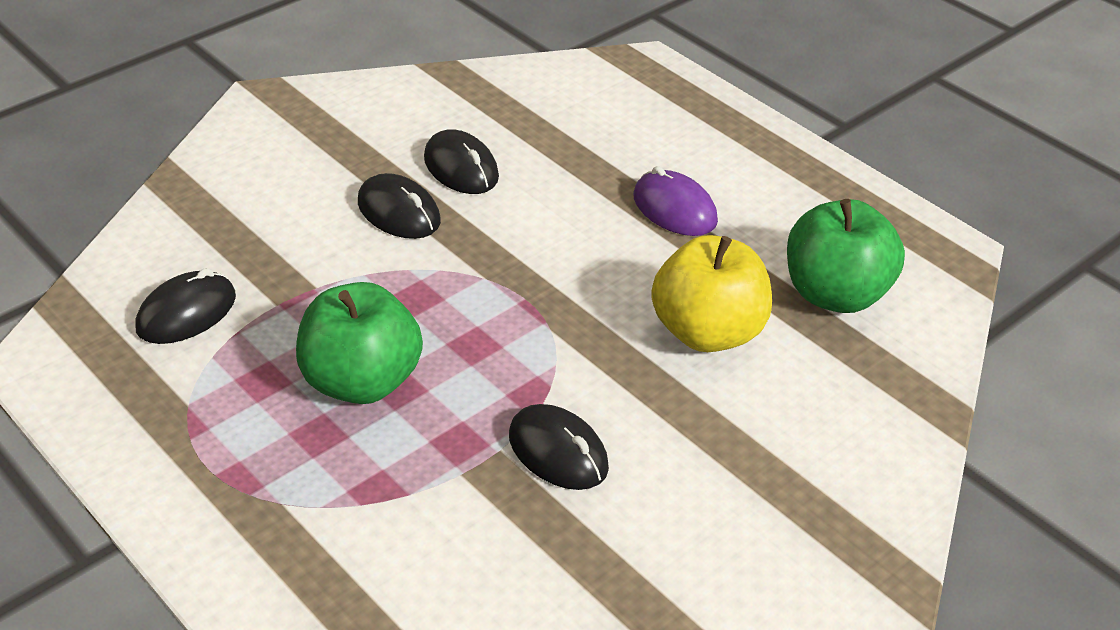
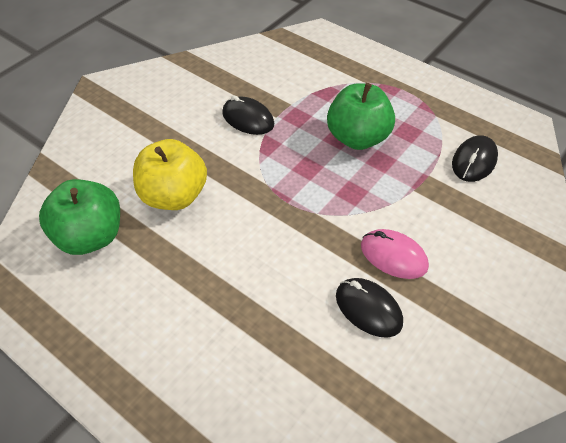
camera: 170 degrees right, 10 degrees up
black mouse [358,173,441,239] -> pink mouse [361,229,429,279]
purple mouse [633,166,718,236] -> none

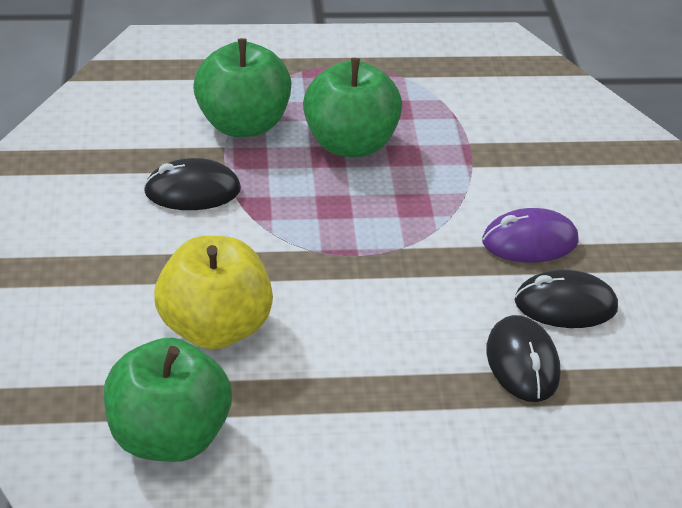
camera: 45 degrees left, 10 degrees down
pink mouse [361,229,429,279] -> purple mouse [482,208,579,263]
black mouse [452,135,498,182] -> black mouse moved to [486,315,560,402]
none -> green apple [193,38,292,137]

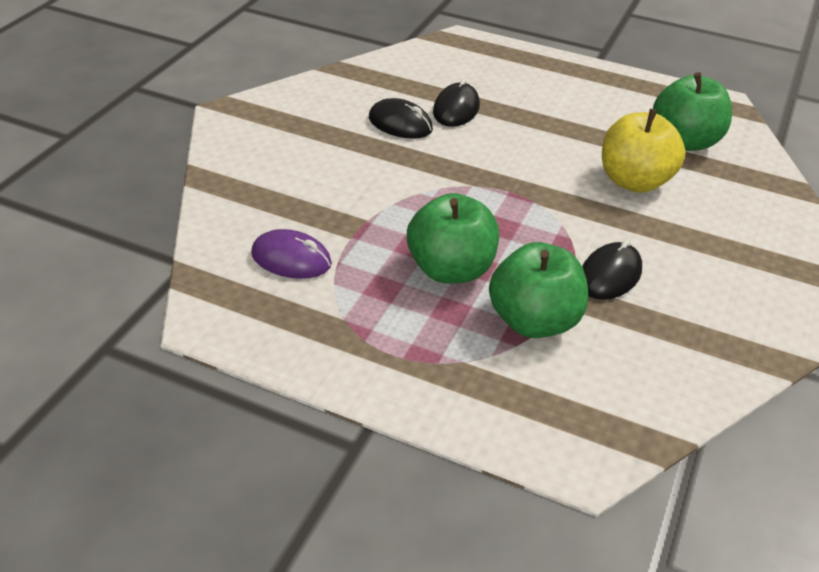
camera: 150 degrees left, 0 degrees up
black mouse [144,158,241,210] -> black mouse turned 75 degrees counterclockwise [582,239,642,300]
purple mouse [482,208,579,263] -> purple mouse moved to [251,229,332,279]

